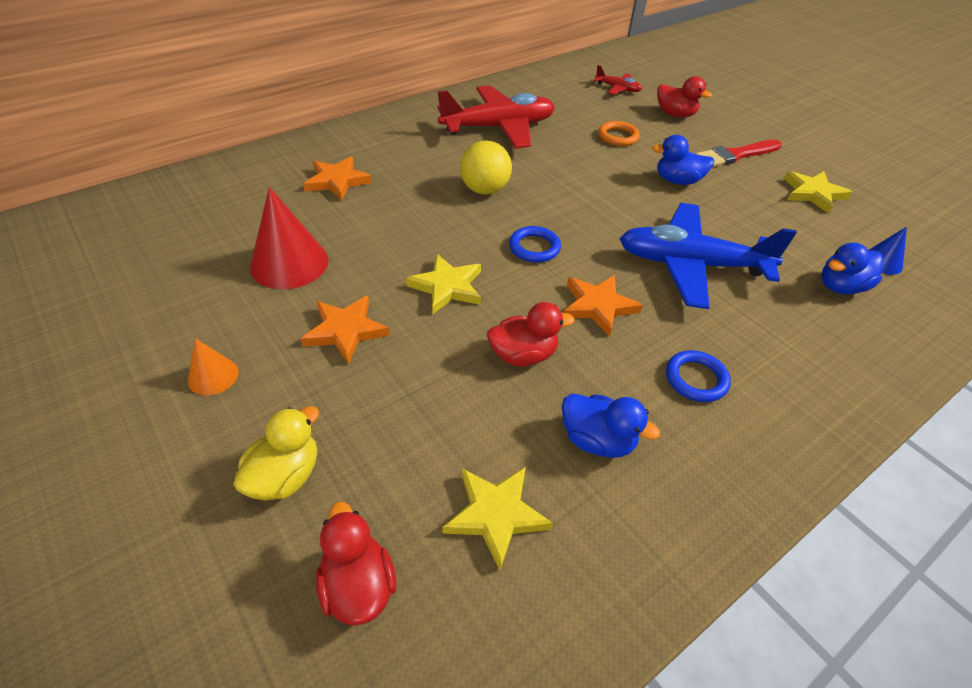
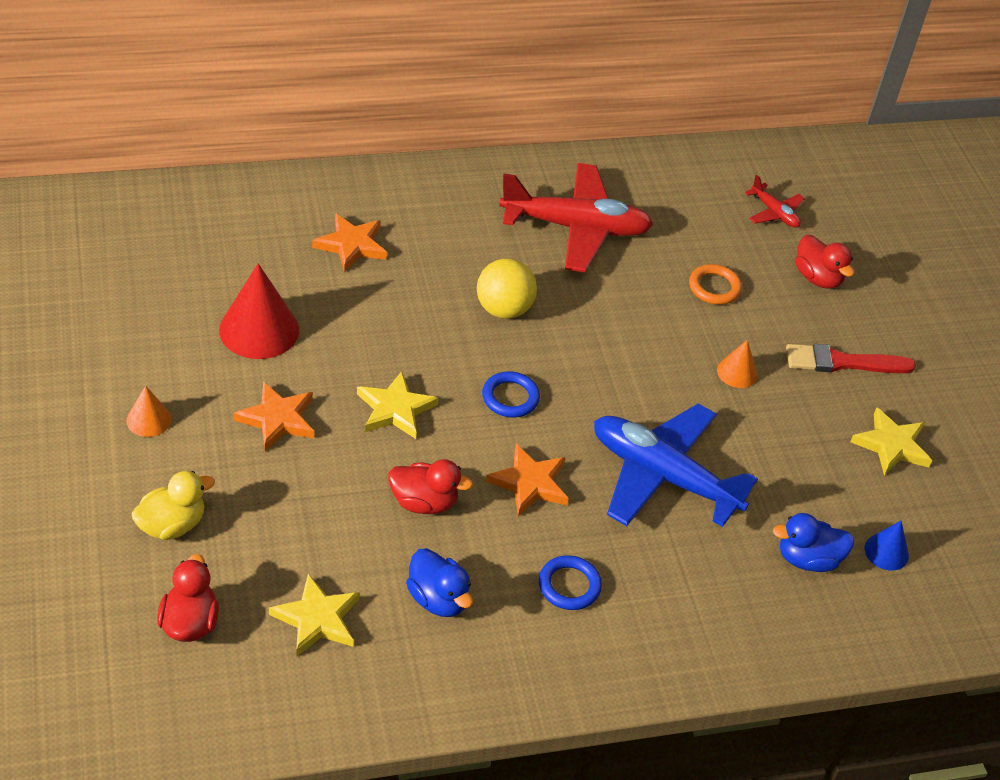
camera: 20 degrees right, 0 degrees up
blue duck [652,135,714,185] -> orange cone [717,340,758,388]

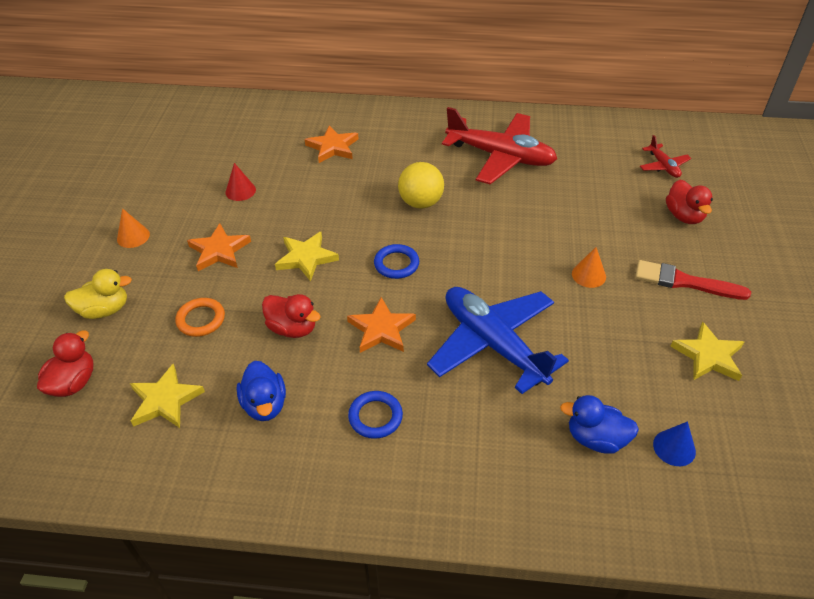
camera: 25 degrees right, 0 degrees up
red cone [219,263,299,359] -> red cone [225,163,256,201], size x0.53
orange ring [689,264,742,305] -> orange ring moved to [175,298,225,337]

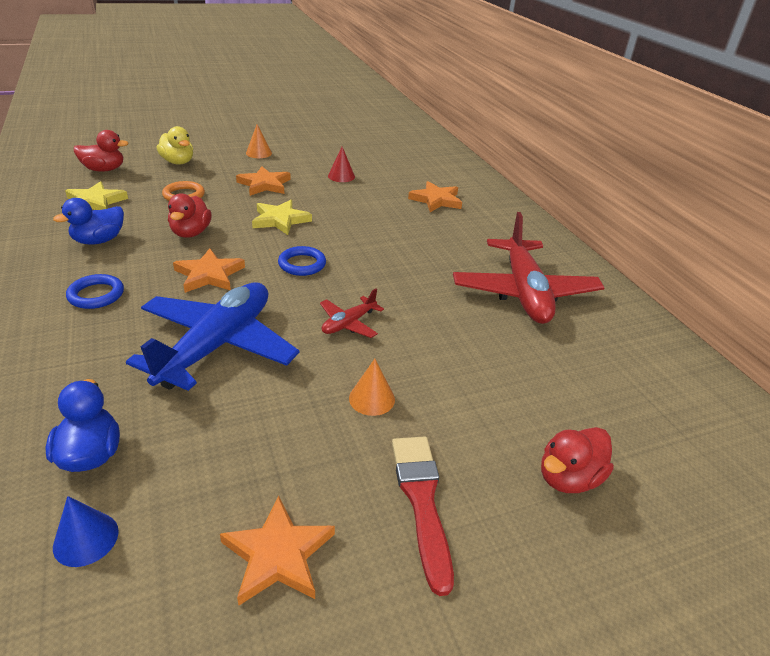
camera: 60 degrees right, 10 degrees down
yellow ball [398,162,444,209] -> none
red plane [640,135,691,178] -> red plane moved to [320,289,384,338]
yellow star [670,321,744,381] -> orange star [220,496,335,605]

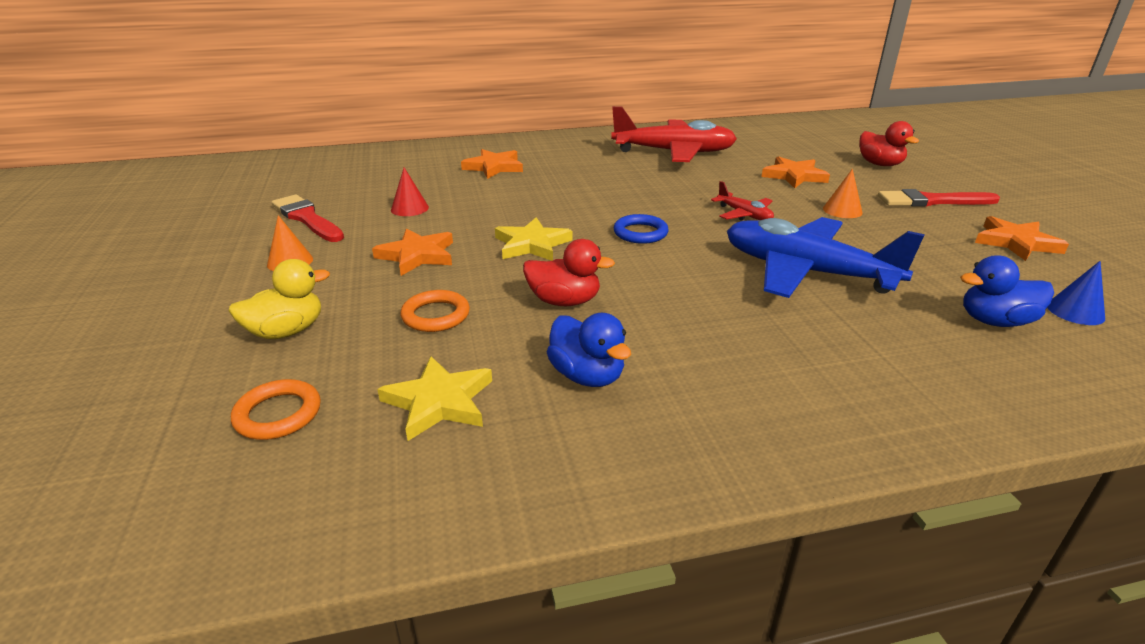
camera: 80 degrees left, 5 degrees down
blue ring [66,274,124,309] -> none
red duck [74,130,129,172] -> orange ring [231,379,321,440]
orange star [173,248,245,293] -> orange star moved to [762,156,830,188]
none -> red brush [272,194,344,242]

